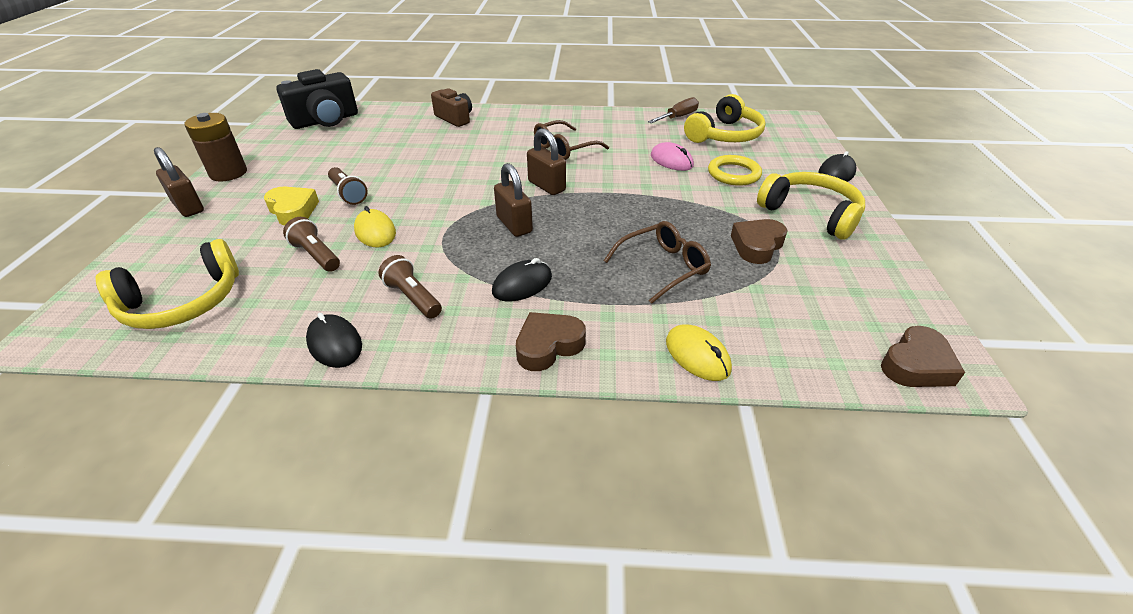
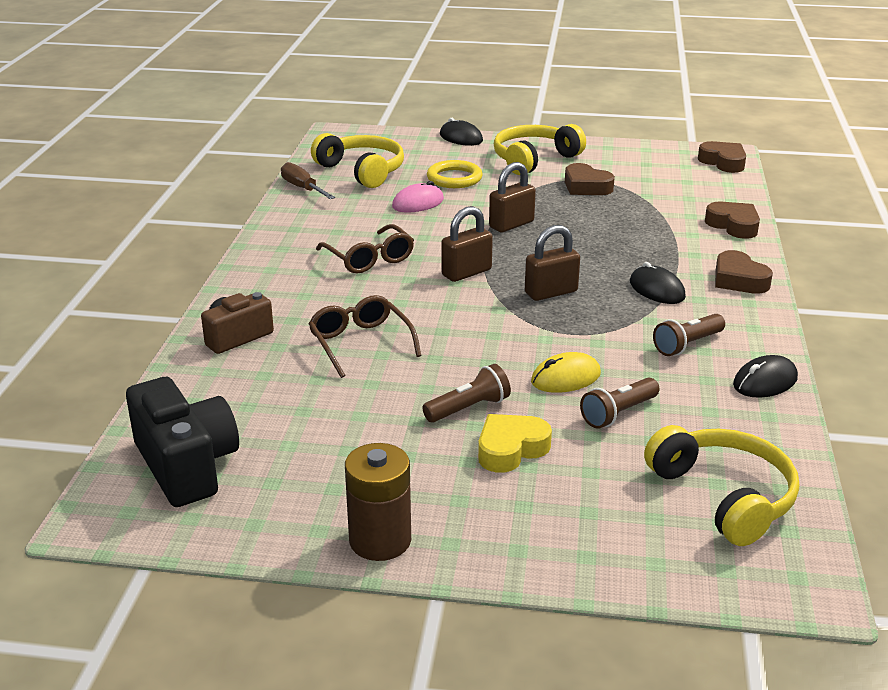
camera: 85 degrees left, 10 degrees down
brown padlock [154,147,204,217] -> brown padlock moved to [489,162,536,232]
brown glasses [603,221,711,304] -> brown glasses moved to [309,295,421,378]
yellow mouse [666,325,732,381] -> brown heart [705,202,760,239]

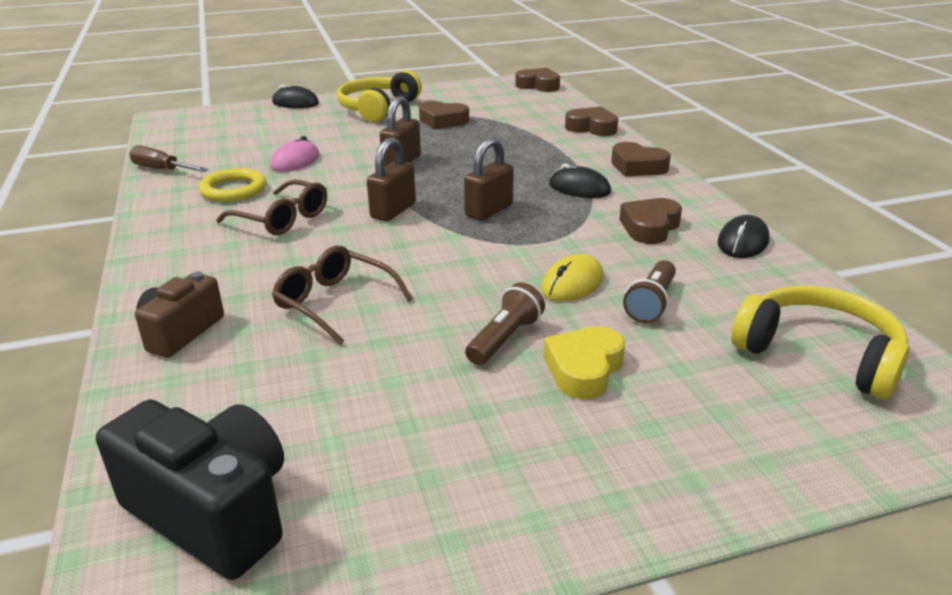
camera: 25 degrees left, 0 degrees up
yellow headphones [311,133,404,188] -> none
brown battery [345,443,411,561] -> none
yellow ring [427,160,483,188] -> yellow ring moved to [199,168,266,202]
brown flashlight [653,314,725,356] -> brown heart [619,198,682,244]

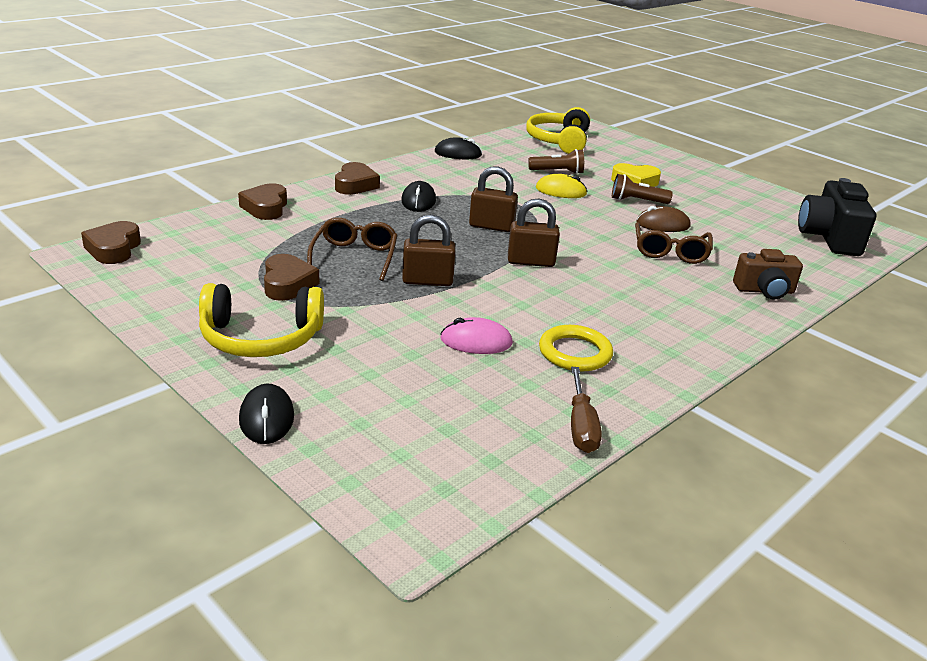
camera: 120 degrees left, 0 degrees up
brown glasses [216,179,327,235] -> brown glasses moved to [307,217,398,281]
brown heart [619,198,682,244] -> none
none -> brown mouse [636,206,690,232]

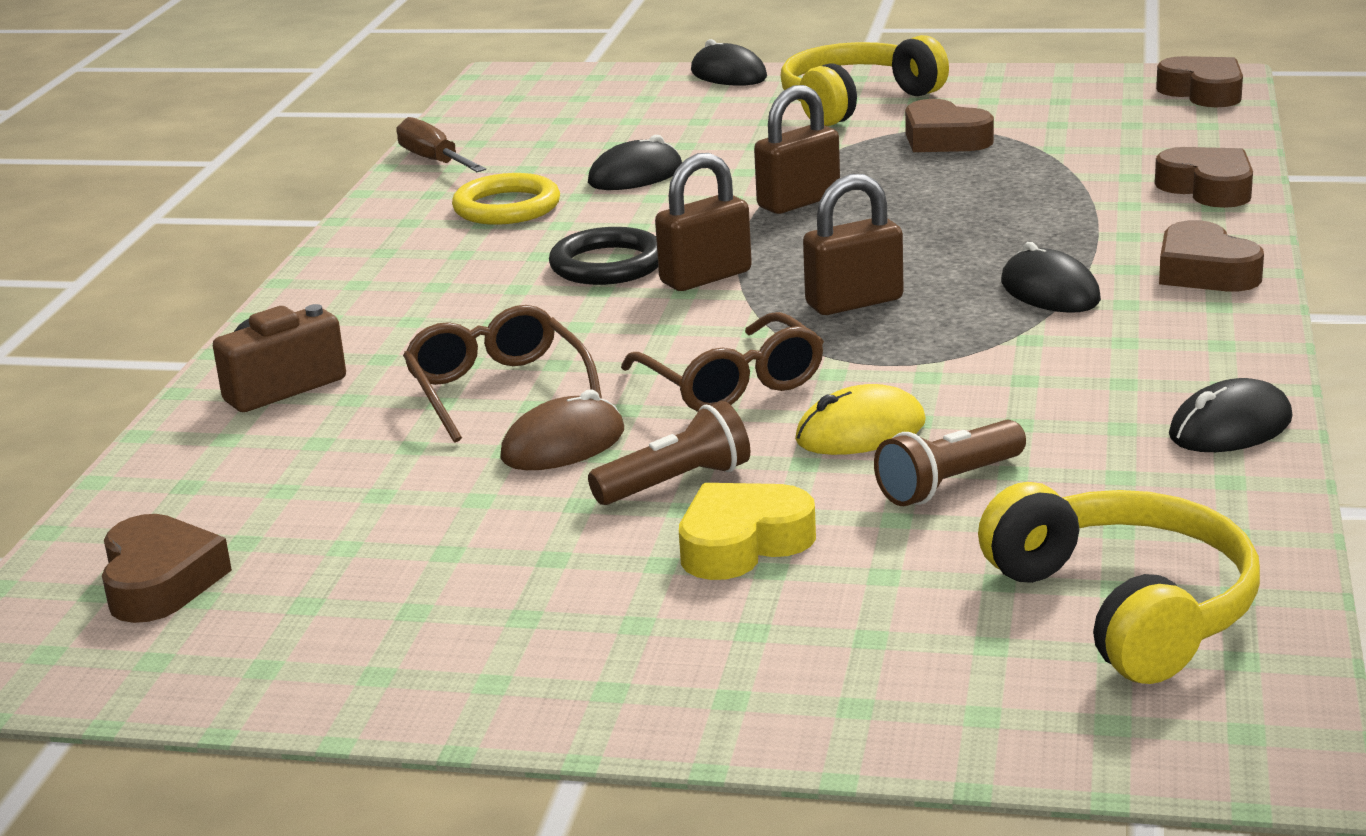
camera: 150 degrees right, 5 degrees down
brown glasses [307,217,398,281] -> brown glasses moved to [621,312,824,412]
pink mouse [440,317,513,354] -> black mouse [588,135,682,190]
black camera [798,178,876,256] -> brown heart [102,514,232,623]
none -> black ring [549,227,658,285]

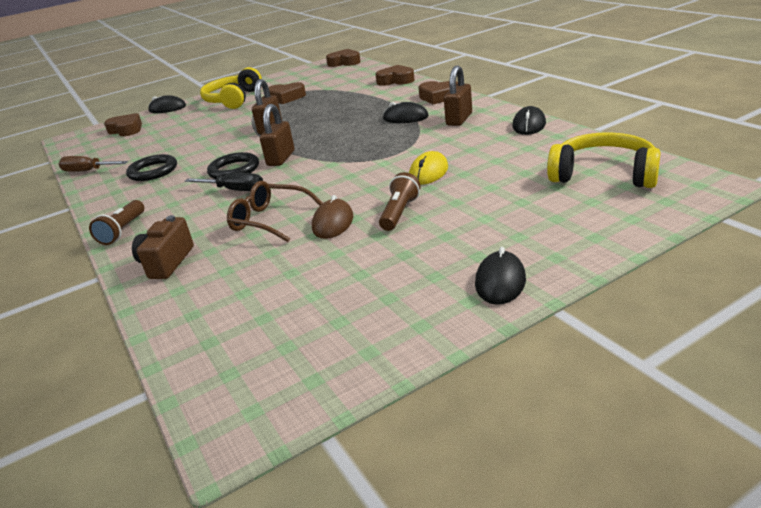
camera: 40 degrees left, 5 degrees up
brown heart [102,514,232,623] -> brown heart moved to [104,113,142,136]
yellow ring [452,173,560,225] -> black ring [126,154,177,181]
black mouse [588,135,682,190] -> black mouse moved to [475,247,526,305]
brown glasses [621,312,824,412] -> none
yellow heart [679,483,816,580] -> none
brown padlock [803,174,904,315] -> brown padlock moved to [444,65,472,126]
brown flashlight [874,420,1026,506] -> brown flashlight moved to [89,200,144,245]
none -> black screwdriver [185,173,263,191]

